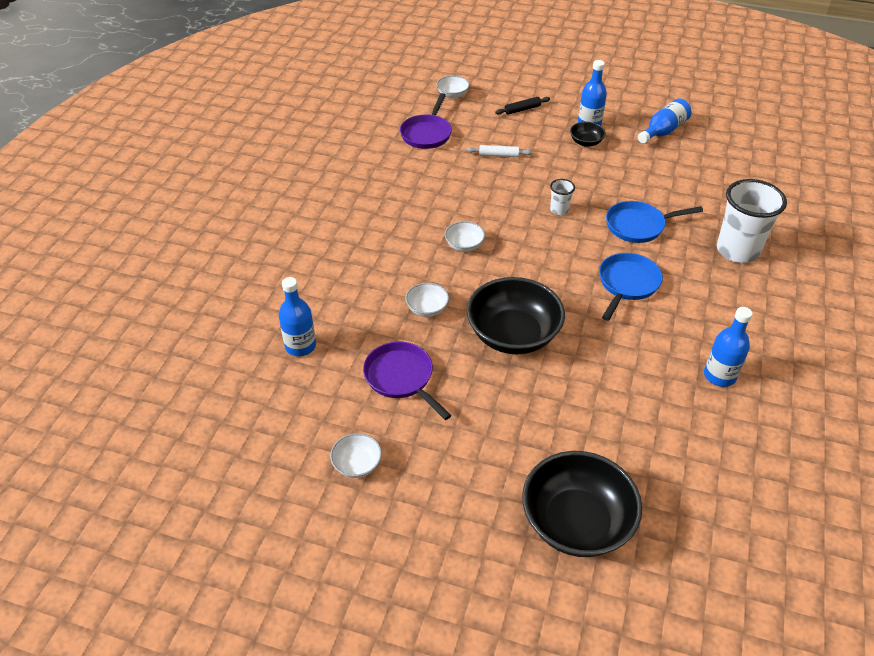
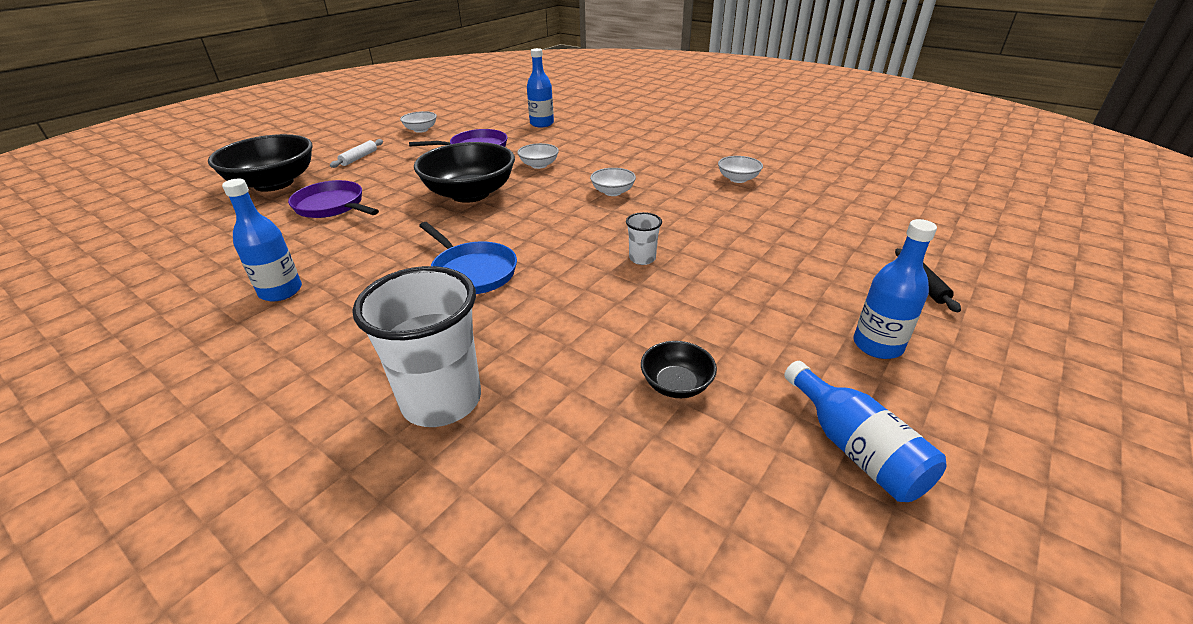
camera: 110 degrees right, 10 degrees down
purple pan [400,93,452,149] -> purple pan moved to [288,180,379,218]
white bowl [436,76,469,99] -> white bowl moved to [718,156,763,183]
white rolling pin [467,145,532,157] -> white rolling pin moved to [330,139,383,168]
black bowl [570,122,606,147] -> black bowl moved to [641,341,717,398]
blue pan [606,201,703,243] -> none

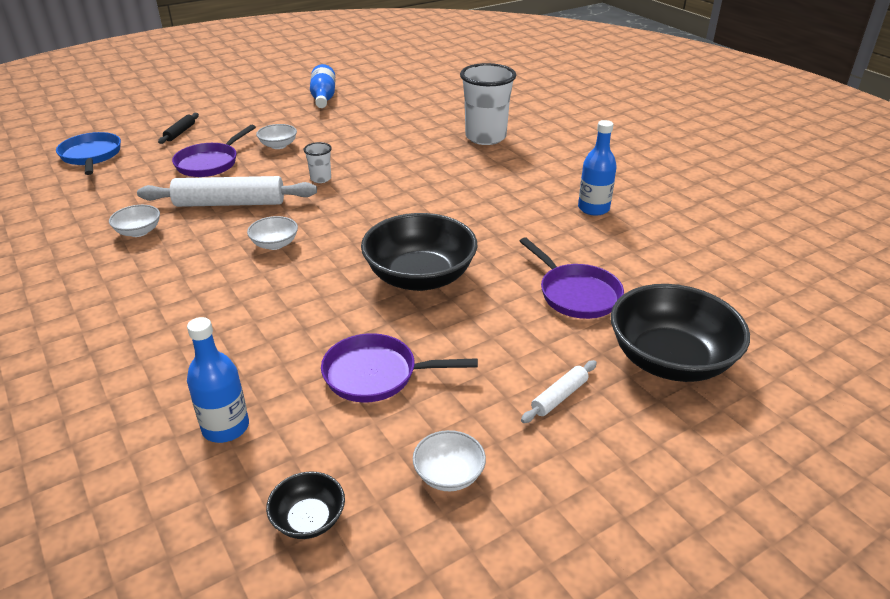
camera: 160 degrees left, 0 degrees up
blue pan [419,222,517,294] -> blue pan moved to [56,132,121,175]
white bowl [517,143,559,169] -> white bowl moved to [256,124,297,149]
black bowl [641,341,717,398] -> black bowl moved to [266,472,345,539]
blue bottle [854,219,937,359] -> none
none -> white rolling pin [137,176,317,207]
none -> purple pan [172,125,256,177]

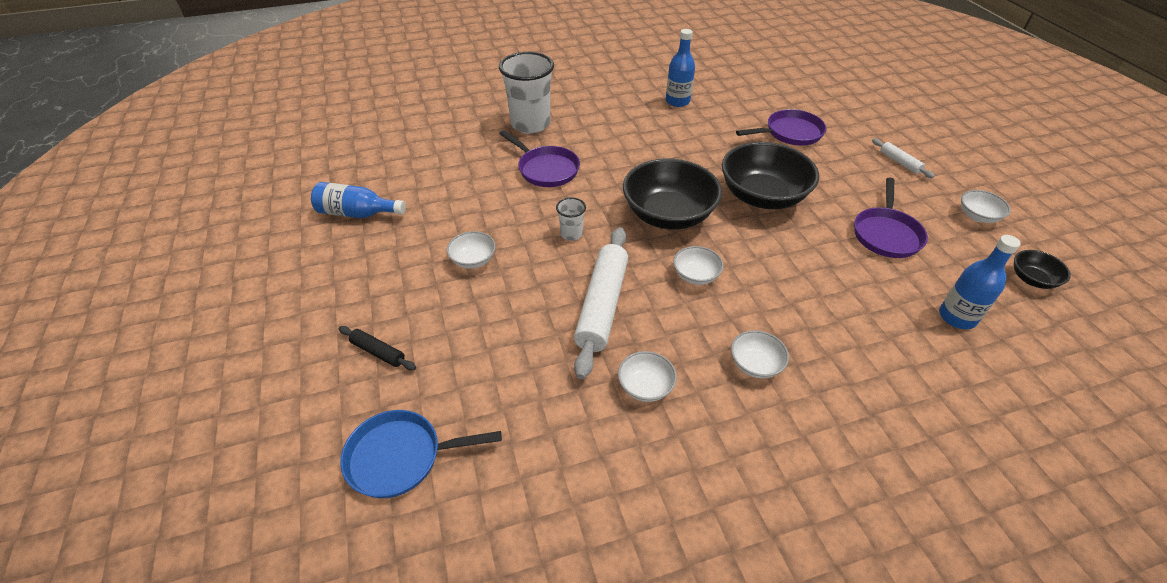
camera: 75 degrees left, 10 degrees up
purple pan [172,125,256,177] -> purple pan moved to [499,130,580,187]
black bowl [611,284,750,382] -> black bowl moved to [623,159,722,230]
none -> white bowl [731,330,789,378]

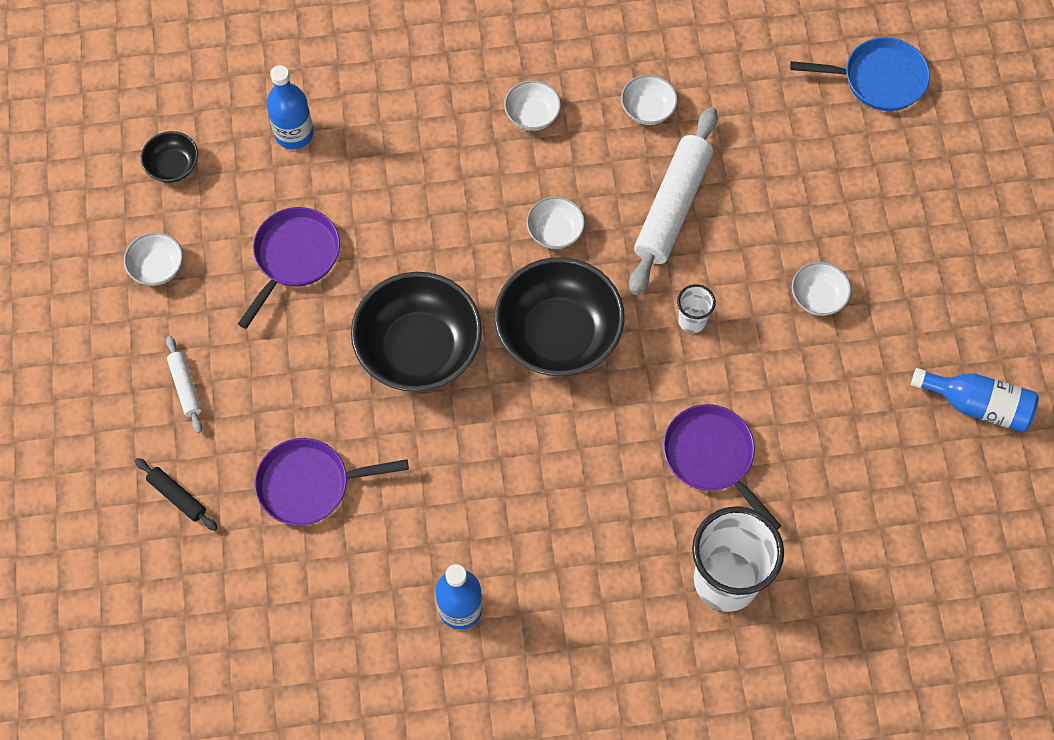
camera: 170 degrees left, 20 degrees up
black rolling pin [339,326,416,370] -> black rolling pin moved to [135,458,218,531]

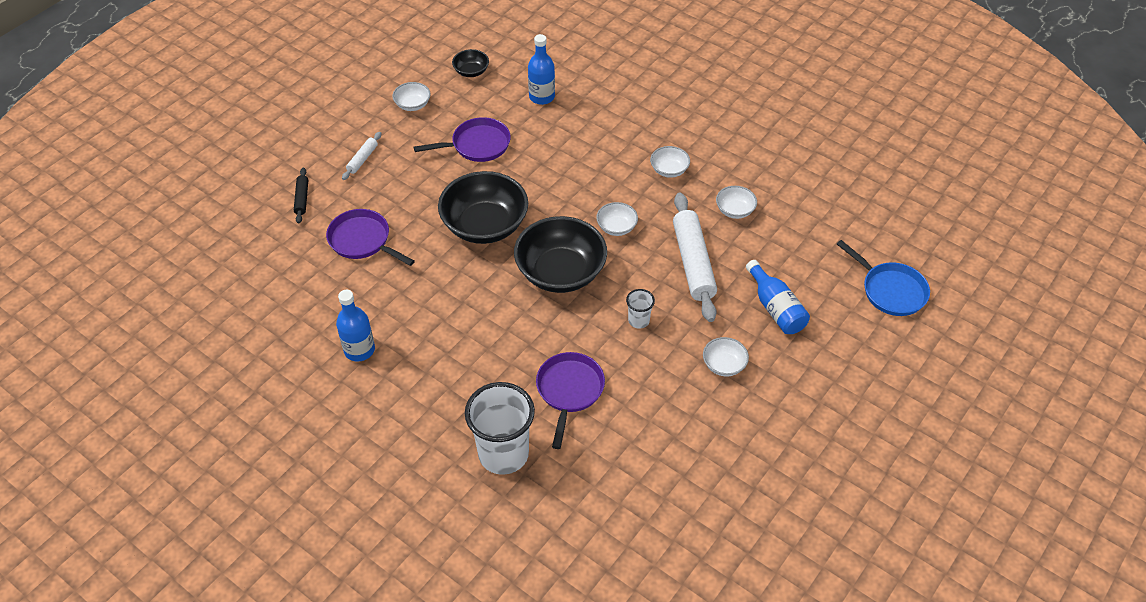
camera: 45 degrees right, 15 degrees down
white rolling pin [629,107,718,295] -> white rolling pin turned 75 degrees counterclockwise [673,193,717,322]
blue bottle [911,368,1039,432] -> blue bottle moved to [746,260,810,334]

